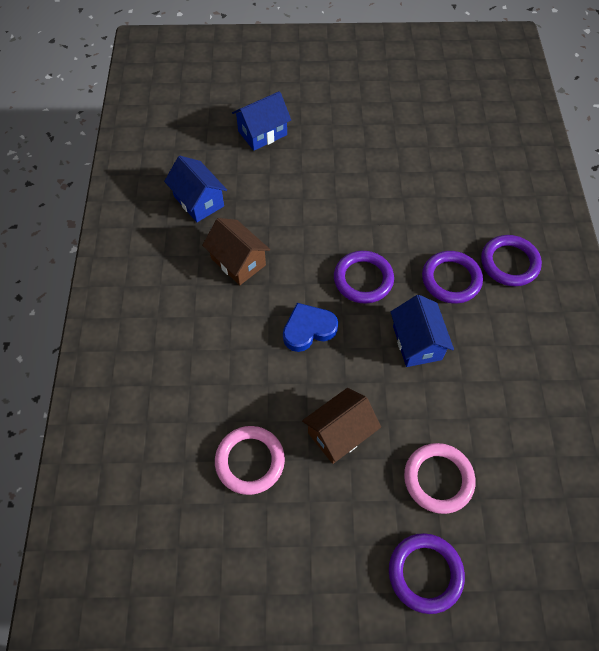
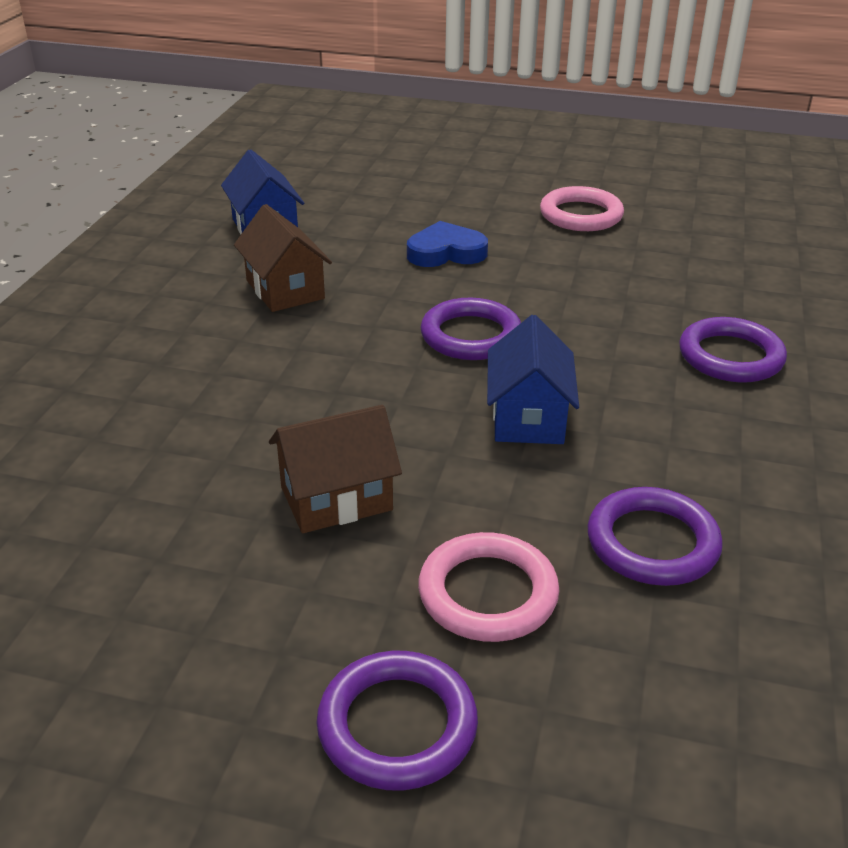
camera: 15 degrees right, 25 degrees down
pink ring [215,426,285,495] -> pink ring moved to [540,186,624,231]
blue house [232,91,291,151] -> none
blue heart [283,303,338,352] -> blue heart moved to [407,221,488,267]
purple ring [422,251,483,304] -> purple ring moved to [588,487,723,586]

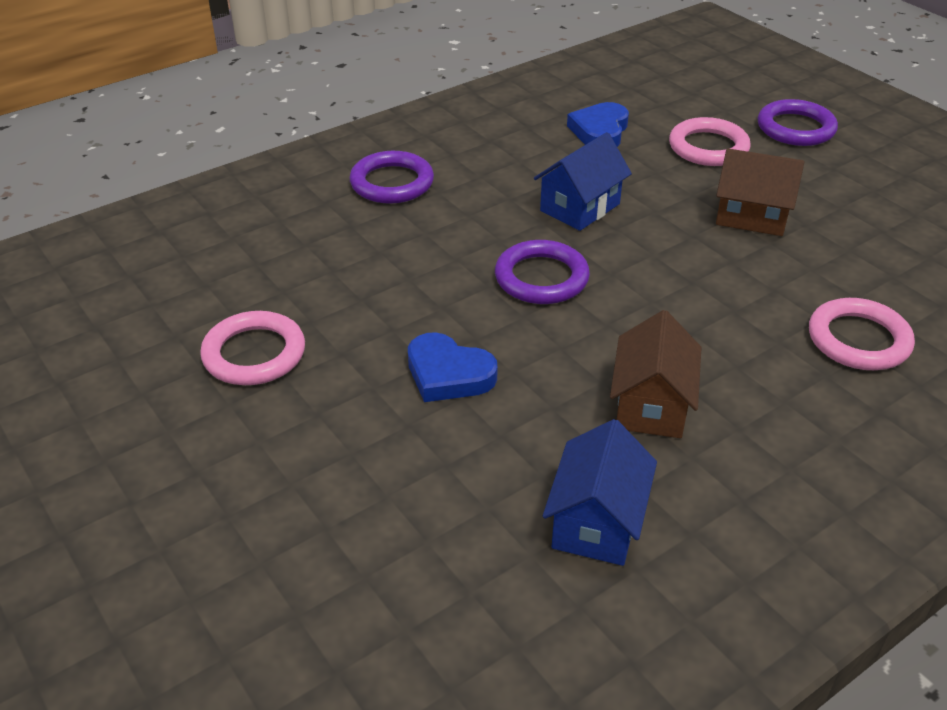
camera: 140 degrees left, 5 degrees up
purple ring [588,487,723,586] -> blue heart [567,102,629,147]
none -> pink ring [809,298,915,370]

